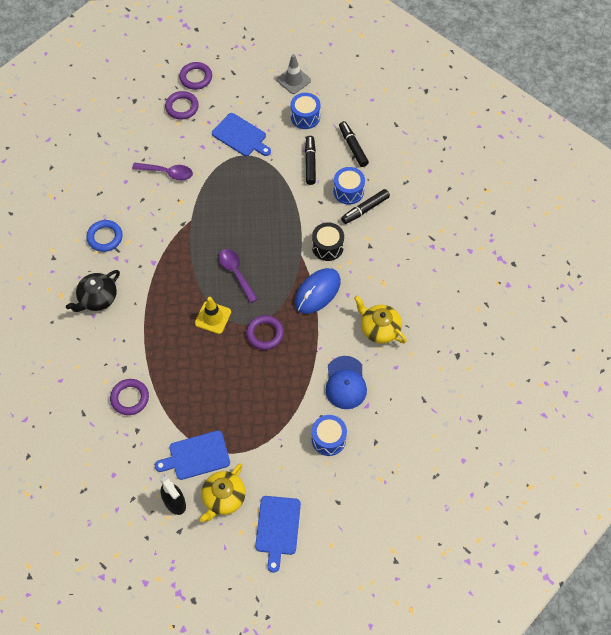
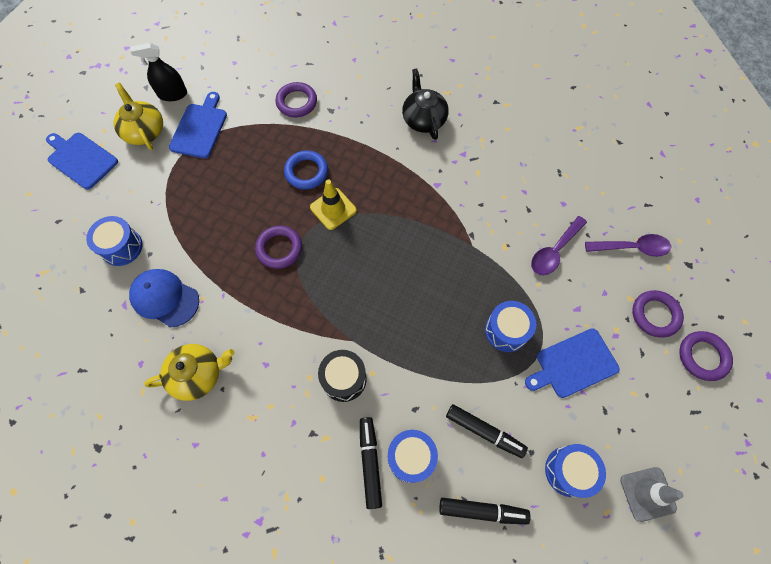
camera: 120 degrees right, 5 degrees up
blue ring [87,220,122,252] -> blue ring moved to [284,150,328,190]
purple spoon [219,249,257,303] -> purple spoon moved to [585,234,671,257]
blue mouse [294,268,341,314] -> none
none -> blue drum [485,301,536,352]

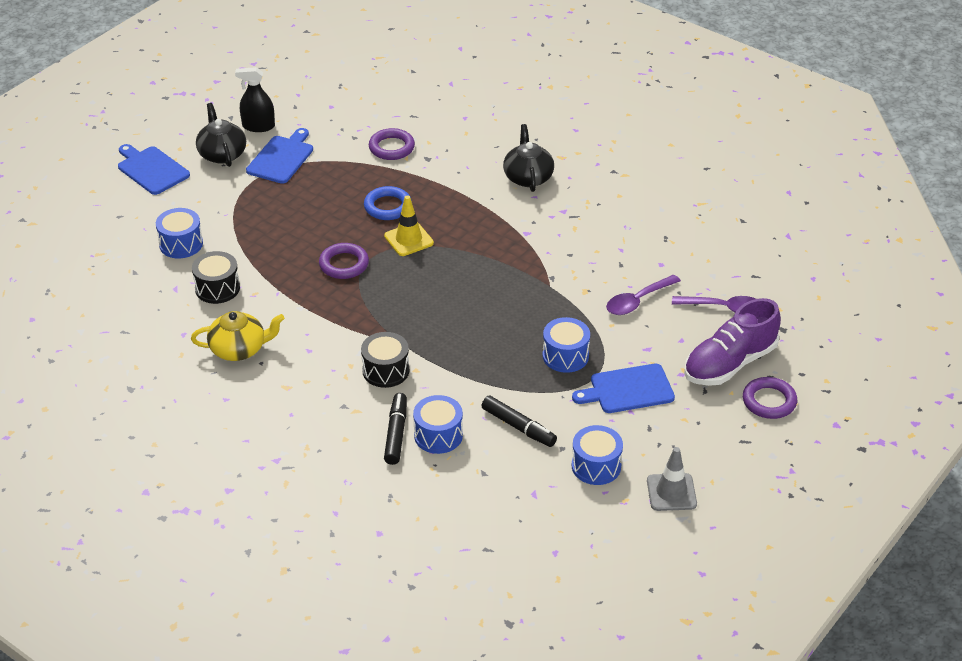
camera: 10 degrees right, 25 degrees down
yellow teapot [114,83,163,150] -> black teapot [196,103,246,167]
blue cap [129,269,199,328] -> black drum [192,251,240,304]
black marker [439,498,531,524] -> none
purple ring [632,290,684,338] -> purple shoe [684,298,781,386]

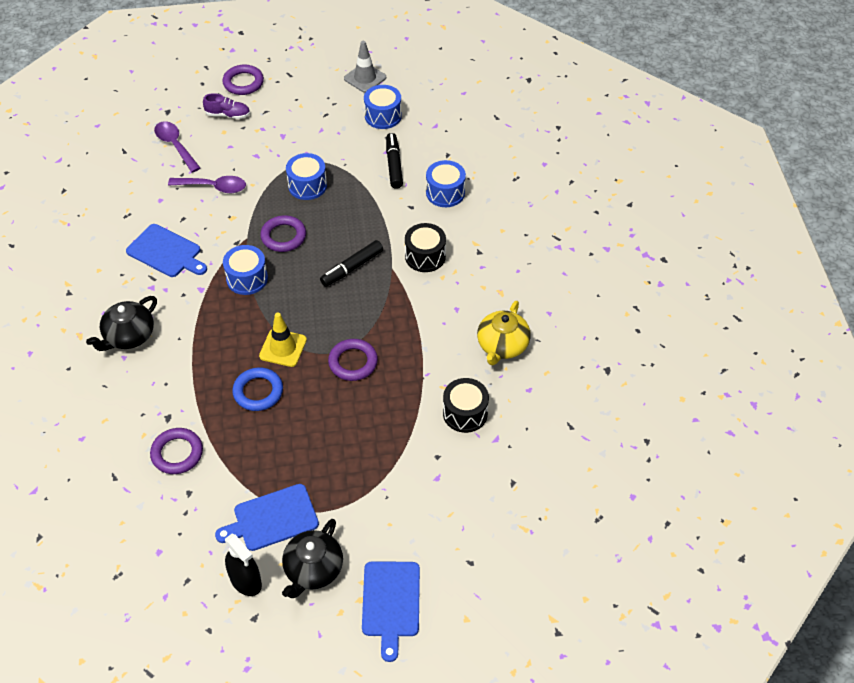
camera: 135 degrees left, 10 degrees up
blue drum [156,208,203,258] -> blue drum moved to [223,245,268,295]
yellow teapot [191,311,285,361] -> yellow teapot turned 105 degrees counterclockwise [477,301,531,366]
black marker [384,393,407,465] -> black marker moved to [320,240,383,287]
blue cutting board [572,363,675,413] -> blue cutting board moved to [126,224,207,277]
purple shoe [684,298,781,386] -> purple shoe [203,93,250,119], size x0.50
none -> purple ring [260,215,306,252]

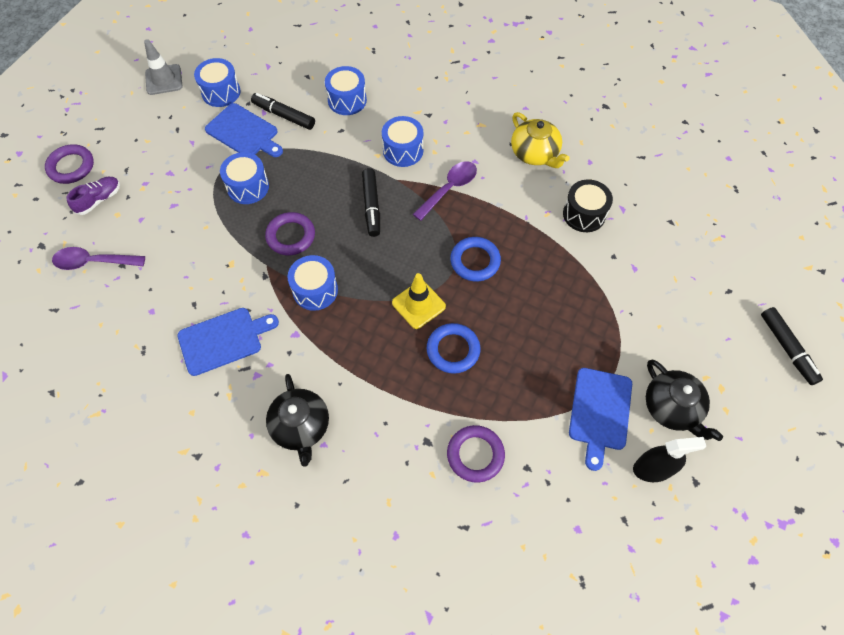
camera: 55 degrees left, 10 degrees up
purple spoon [168,176,246,193] -> purple spoon moved to [413,161,477,221]
purple ring [328,339,378,381] -> blue ring [450,237,501,281]
blue cutting board [362,561,420,662] -> blue cutting board moved to [205,103,283,157]
black drum [405,223,446,272] -> blue drum [382,116,423,167]
none -> black marker [761,307,823,385]

